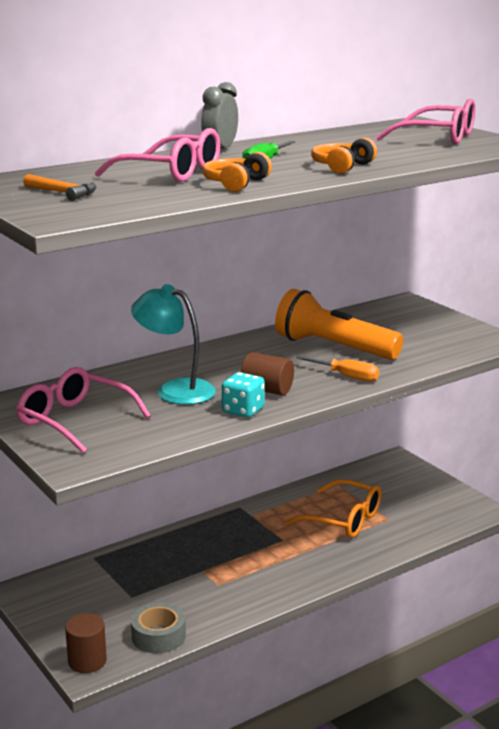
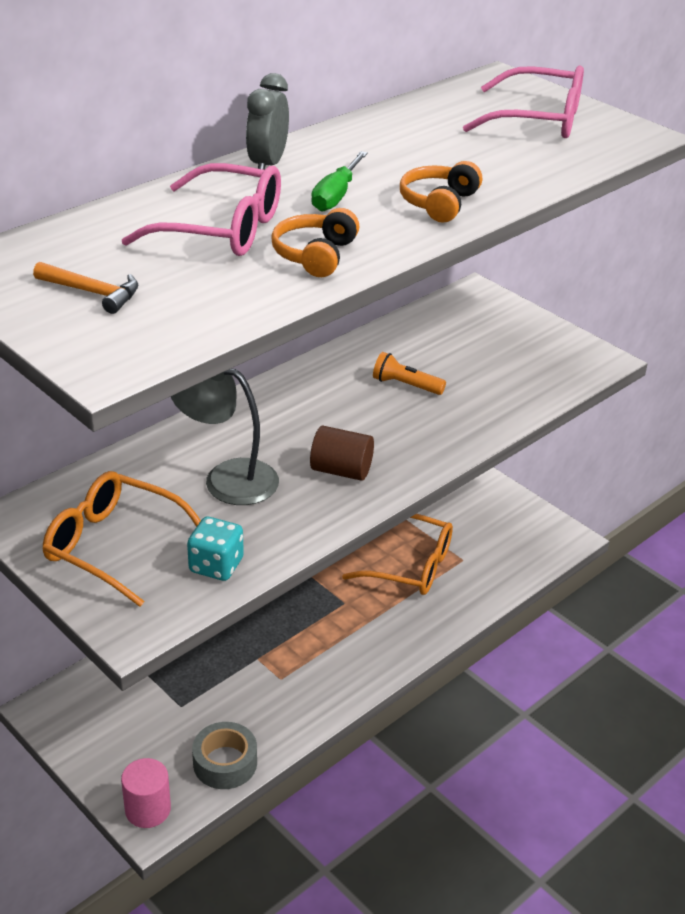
camera: 10 degrees left, 15 degrees up
pink glasses [16,367,151,454] -> orange glasses [43,471,201,607]
brown cylinder [65,613,107,673] -> pink cylinder [121,758,171,828]
turquoise lamp [131,284,216,405] -> grey lamp [171,368,279,505]
turquoise dice [222,372,265,417] -> turquoise dice moved to [187,517,244,581]
orange flashlight [275,289,403,360] -> orange flashlight [373,352,446,395], size x0.46
orange screwdriver [296,356,379,381] -> none

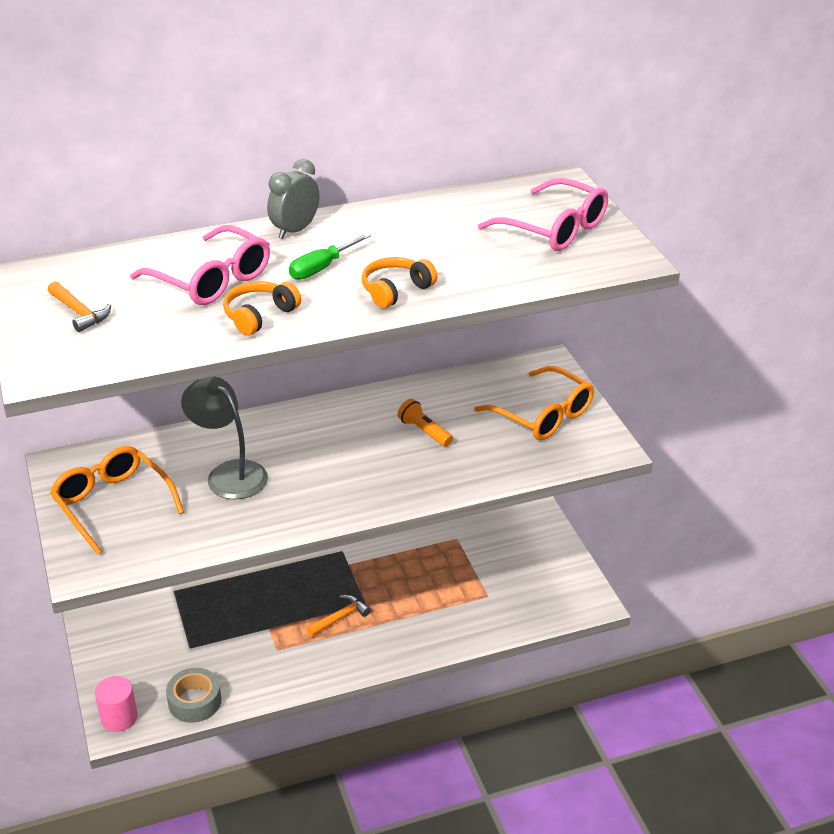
camera: 25 degrees right, 0 degrees up
turquoise dice [187,517,244,581] -> none
brown cylinder [310,426,374,481] -> none
orange glasses [342,514,453,595] -> orange glasses moved to [474,366,594,440]
none -> orange hammer [307,595,370,637]

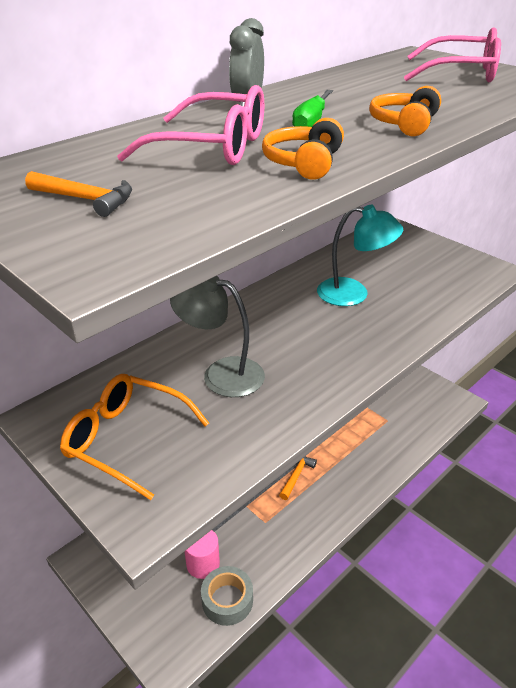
camera: 25 degrees left, 0 degrees up
pink cylinder [95,676,138,732] -> pink cylinder moved to [184,530,220,579]
orange flashlight [398,399,453,447] -> turquoise lamp [317,205,403,306]
orange glasses [474,366,594,440] -> none

